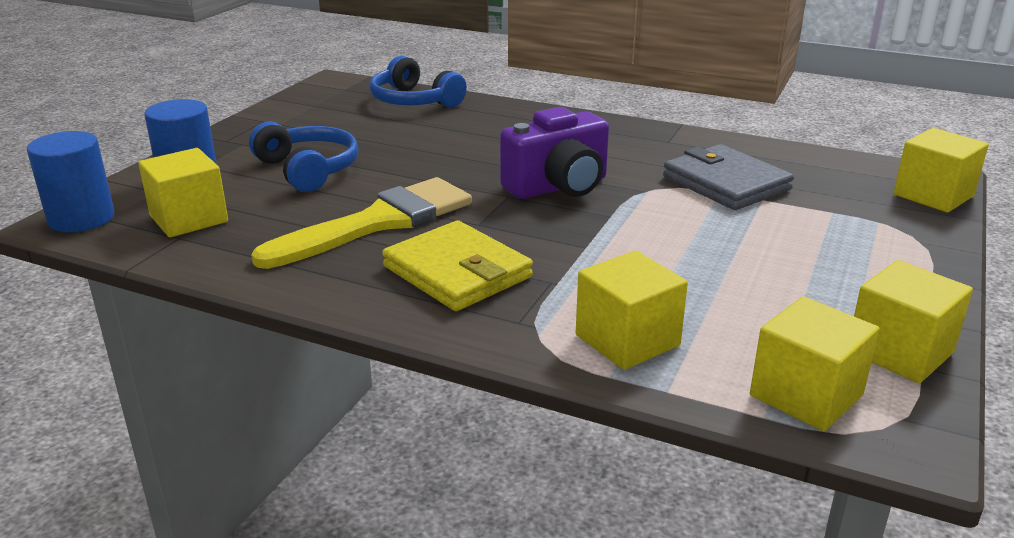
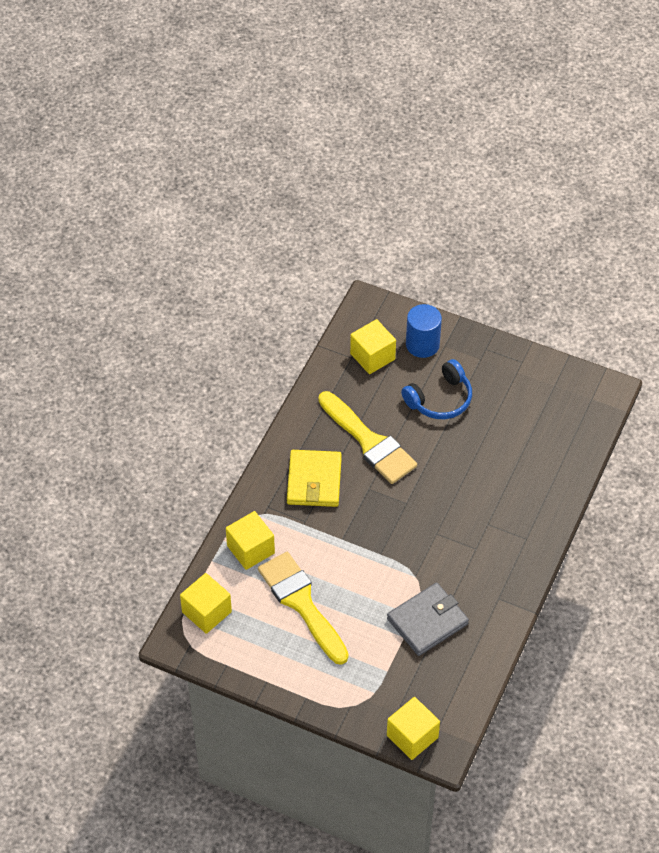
camera: 90 degrees right, 25 degrees up
blue cylinder [27,131,115,232] -> none
blue headphones [370,56,467,107] -> none
yellow wallet [382,220,533,311] -> yellow wallet turned 45 degrees counterclockwise [287,450,342,507]
purple camera [500,107,609,199] -> none
yellow cube [854,260,973,383] -> none
none -> yellow brush [258,552,349,665]

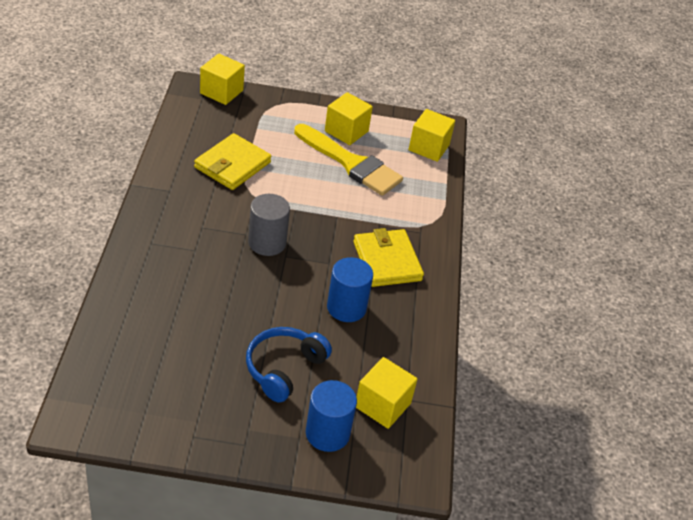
camera: 155 degrees right, 10 degrees down
yellow cube [226,511,275,570] -> yellow cube moved to [325,92,373,145]
yellow brush [318,391,417,484] -> blue cylinder [327,257,373,322]
grey wallet [387,583,469,656] -> yellow wallet [194,133,271,190]
none -> grey cylinder [248,194,290,256]

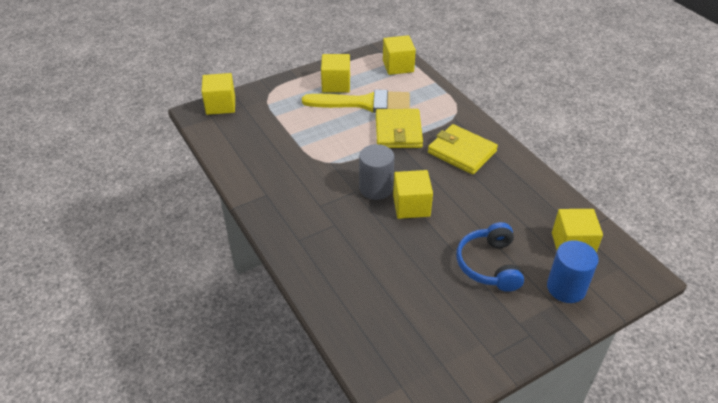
camera: 30 degrees left, 0 degrees up
yellow wallet [194,133,271,190] -> yellow wallet moved to [376,109,423,148]
blue cylinder [327,257,373,322] -> none
none -> yellow cube [393,170,433,219]

